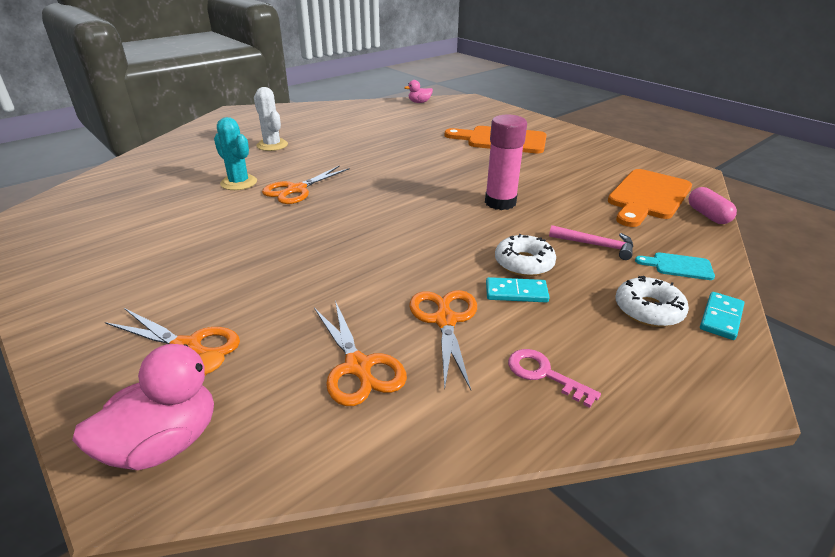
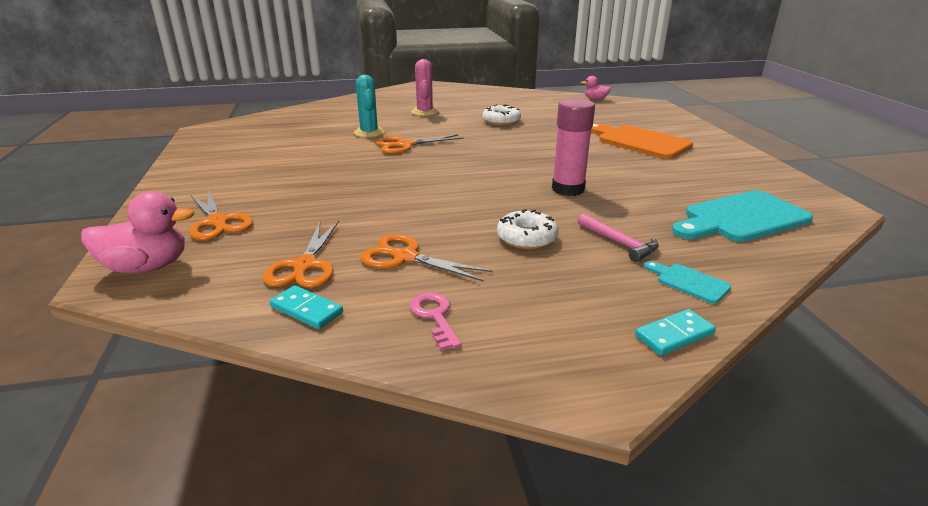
camera: 30 degrees right, 5 degrees down
white cactus [254,87,288,151] -> pink cactus [411,59,439,116]
orange scissors [409,290,477,390] -> orange scissors turned 90 degrees counterclockwise [360,234,493,282]
turquoise domino [486,277,550,303] -> turquoise domino moved to [270,285,343,329]
orange cutting board [608,169,692,227] -> turquoise cutting board [672,190,813,242]
white donut [616,276,689,327] -> white donut moved to [482,104,521,126]
pink capsule [688,187,737,224] -> none

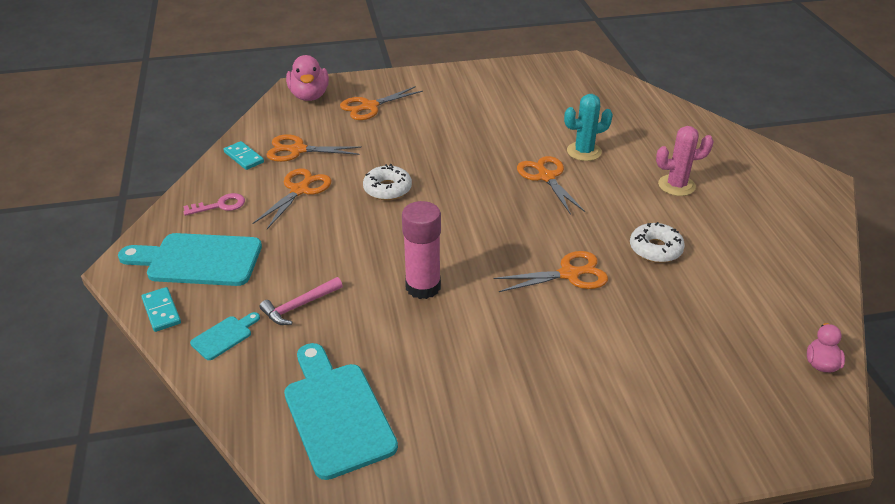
camera: 90 degrees right, 10 degrees up
turquoise domino [270,285,343,329] -> turquoise domino turned 75 degrees counterclockwise [224,141,264,170]
white donut [497,209,559,250] -> white donut moved to [363,164,412,200]
orange cutting board [591,123,693,159] -> none
none -> turquoise cutting board [118,233,262,286]
none -> orange scissors [494,251,608,292]

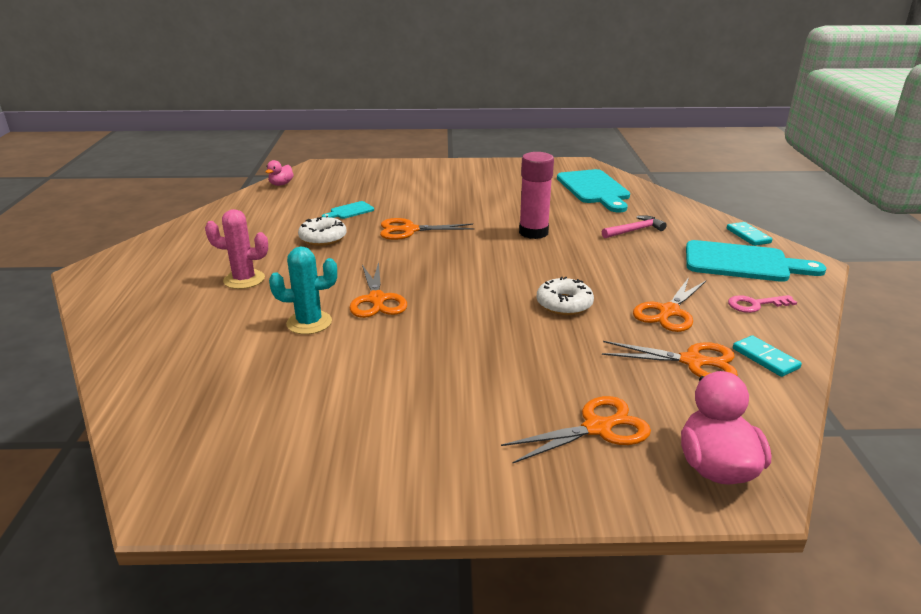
camera: 170 degrees left, 10 degrees down
turquoise cutting board [190,312,260,360] -> turquoise cutting board moved to [322,201,374,219]

